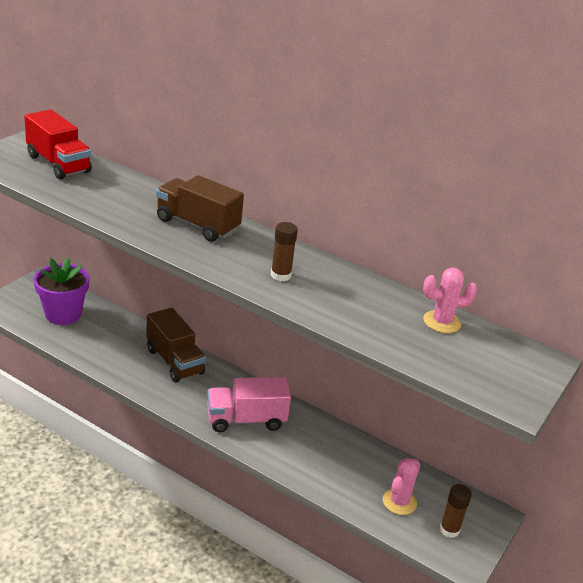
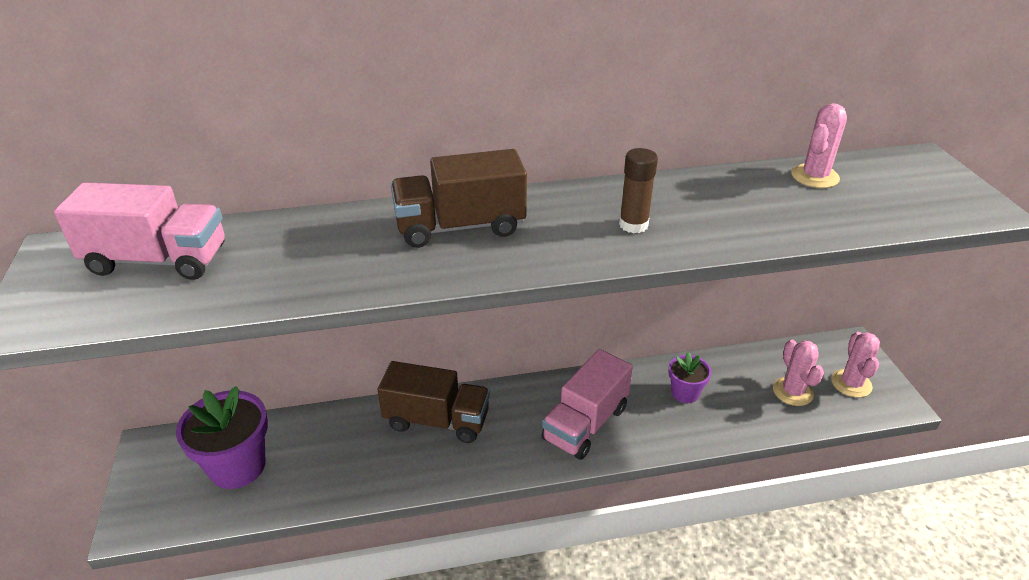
camera: 40 degrees left, 5 degrees up
red truck [24,109,92,180] -> pink truck [54,182,225,280]
brown glue stick [440,484,472,538] -> pink cactus [831,332,880,398]
none -> purple flower pot [669,352,712,403]

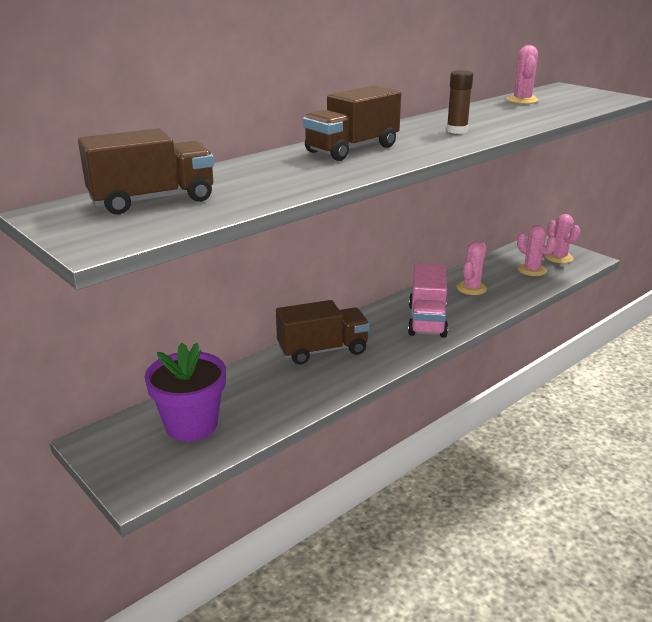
camera: 30 degrees left, 10 degrees down
pink truck [54,182,225,280] -> brown truck [78,128,214,214]
purple flower pot [669,352,712,403] -> pink cactus [457,241,487,295]

